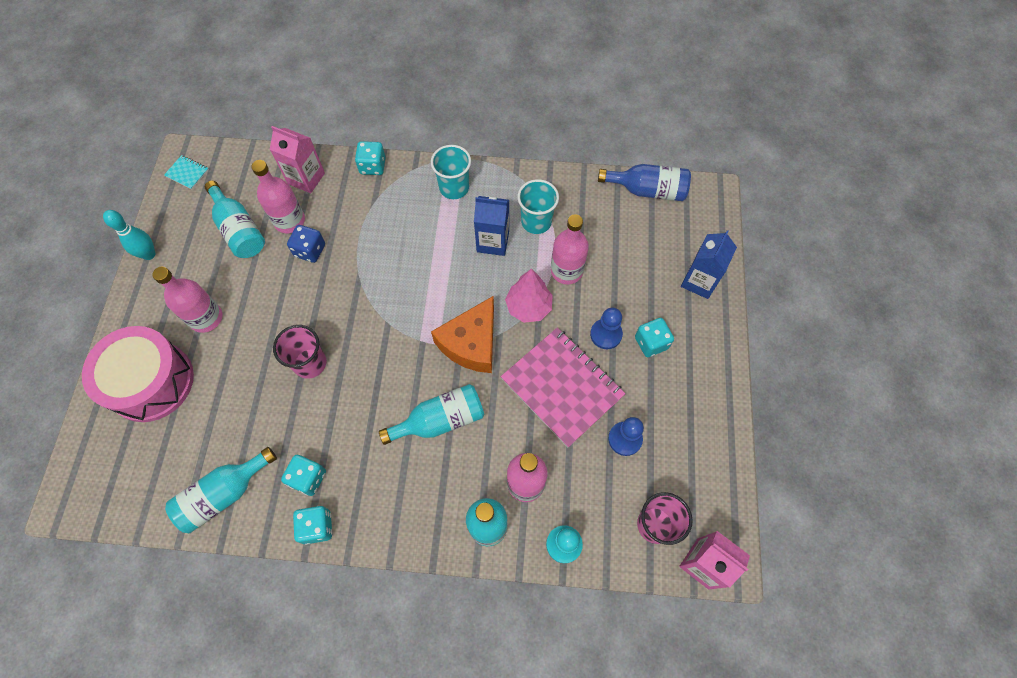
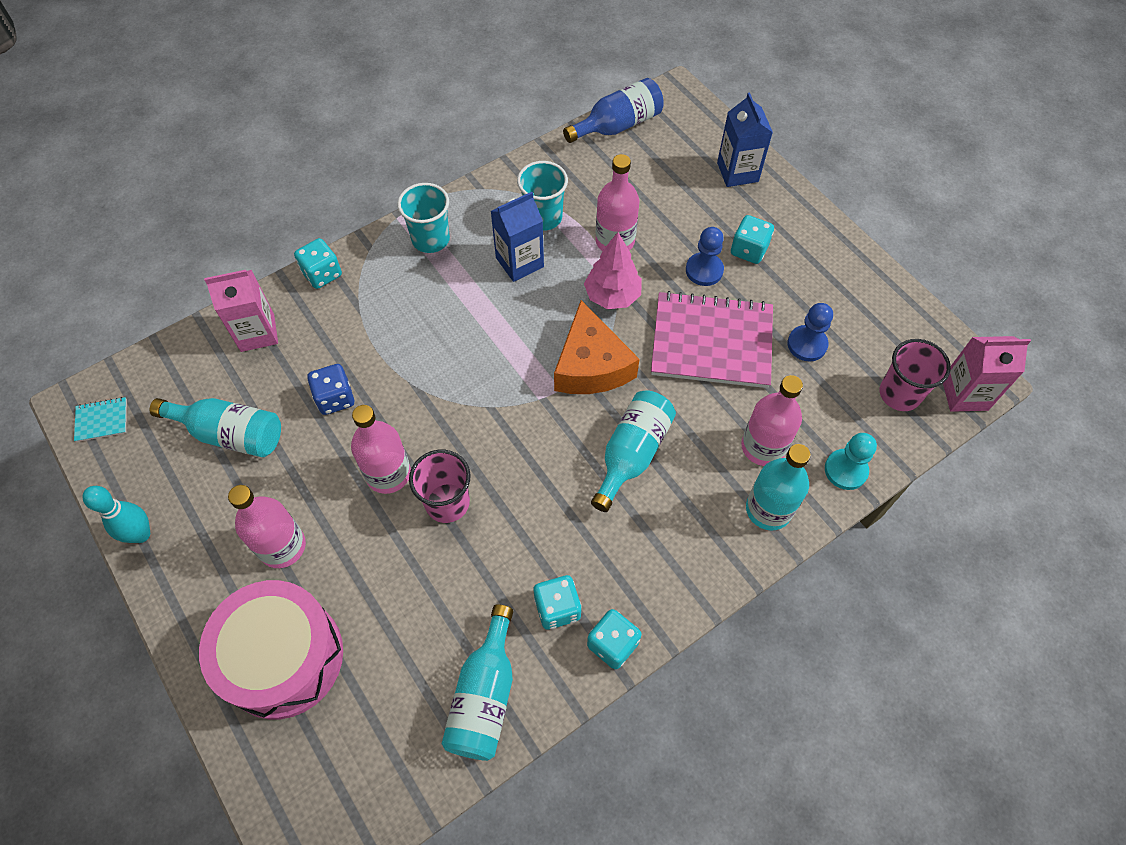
camera: 40 degrees left, 5 degrees down
pink bottle [251,160,305,233] -> pink bottle moved to [351,405,411,494]

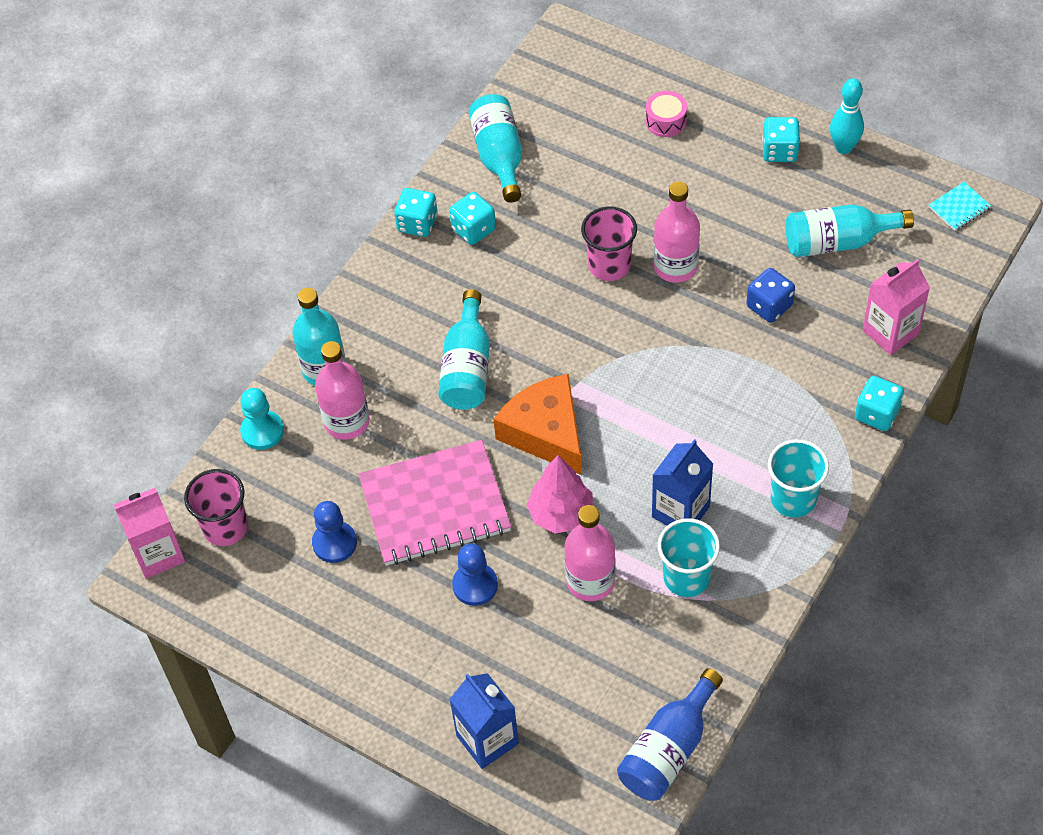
camera: 160 degrees right, 5 degrees down
pink drum [199,580,343,719] -> pink drum [646,91,687,137], size x0.42
pink bottle [228,485,306,568] -> none
turquoise dice [731,215,774,264] -> turquoise dice moved to [762,117,800,162]

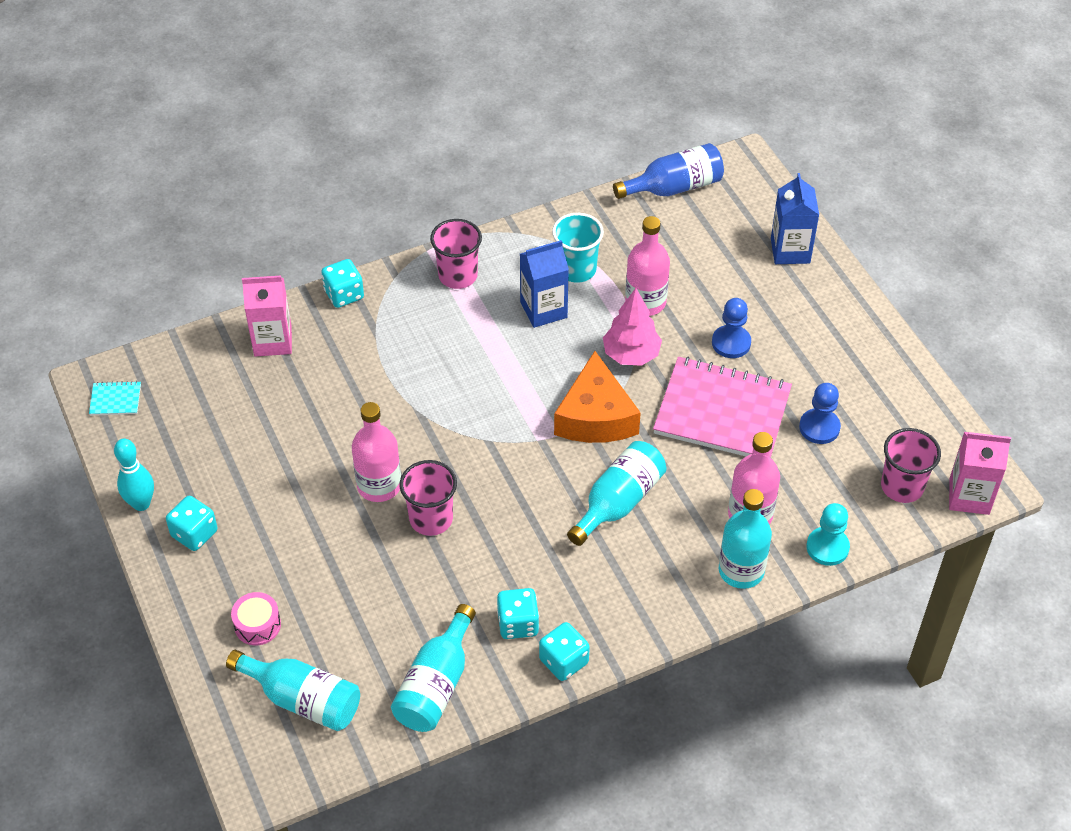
camera: 150 degrees left, 5 degrees down
blue dice [746,268,795,323] -> none
turquoise cup [768,439,829,517] -> pink cup [430,219,482,289]
turquoise bottle [786,204,914,257] -> turquoise bottle moved to [226,650,360,731]

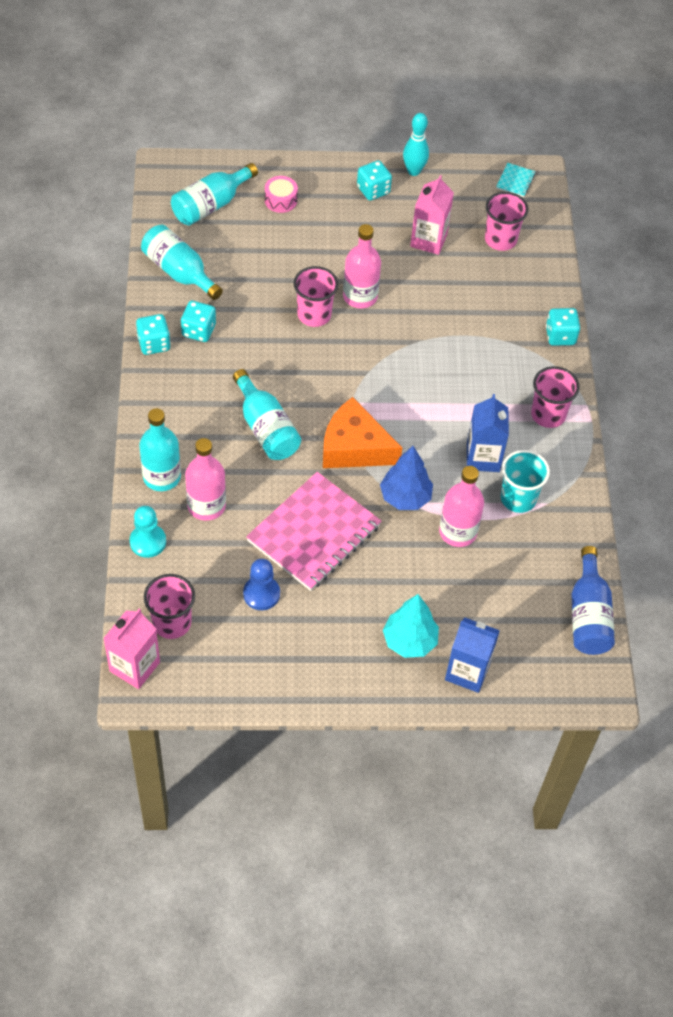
camera: 110 degrees right, 5 degrees up
pink carton [242,276,292,357] -> pink carton moved to [410,175,454,255]
pink tree [603,288,662,366] -> blue tree [380,446,433,510]
blue pawn [712,298,751,358] -> none
none -> turquoise tree [383,594,439,658]
none -> pink cup [485,192,528,251]

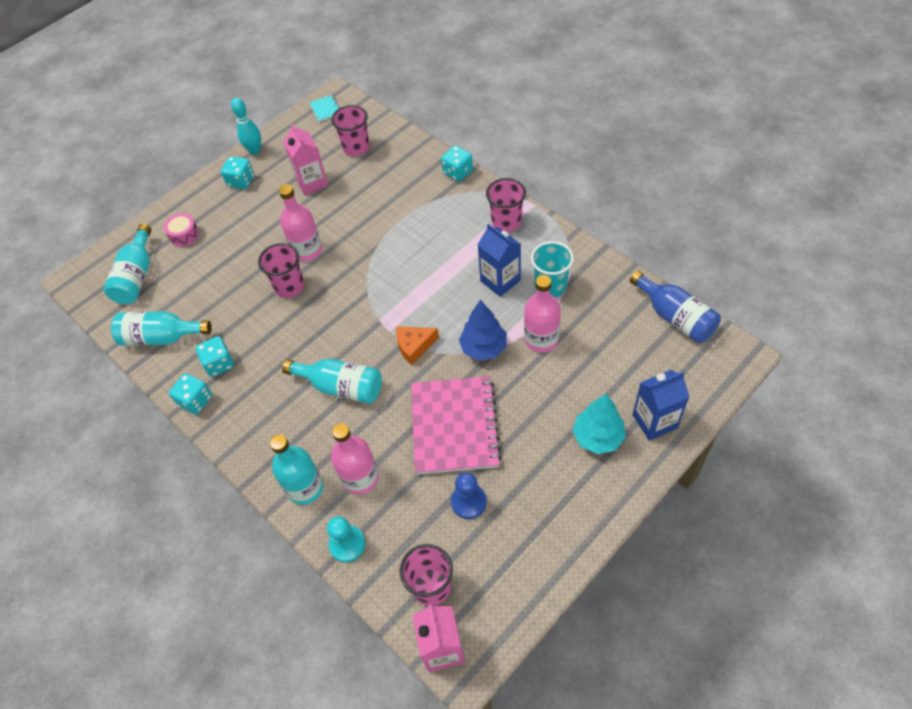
camera: 35 degrees left, 0 degrees up
orange cheese [323,397,402,468] -> orange cheese [396,326,439,365], size x0.59

